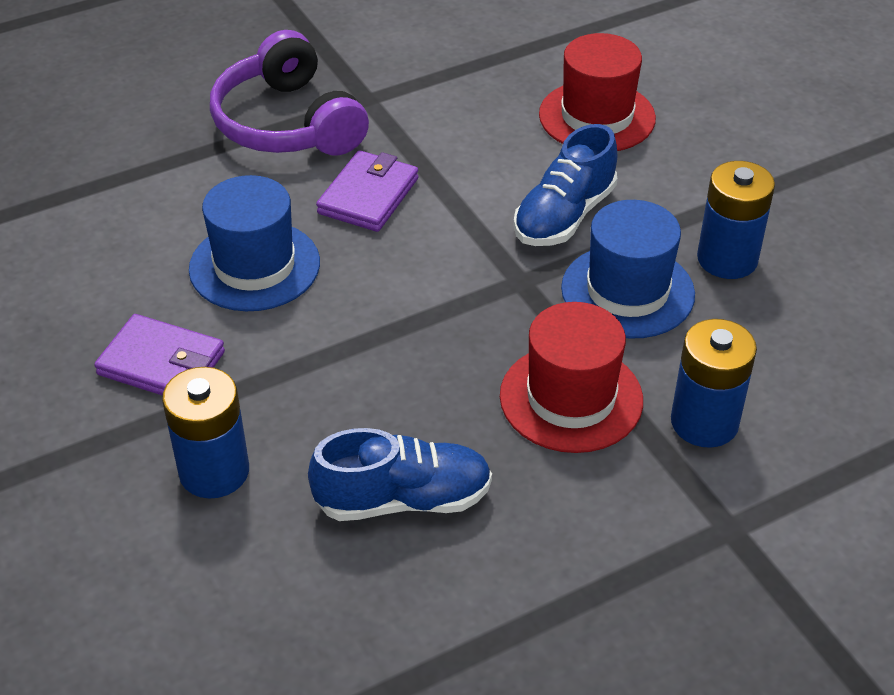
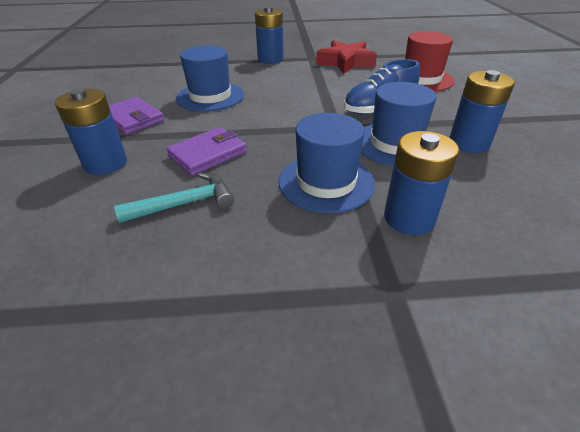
camera: 25 degrees right, 5 degrees down
purple headphones [210,30,369,156] -> blue battery [255,7,284,64]
blue shoe [308,428,492,521] -> turquoise hammer [114,173,234,223]
purple wallet [316,150,419,232] -> purple wallet moved to [166,127,247,176]
red hat [500,302,643,453] -> blue hat [279,113,375,213]
none -> red star [316,40,377,74]

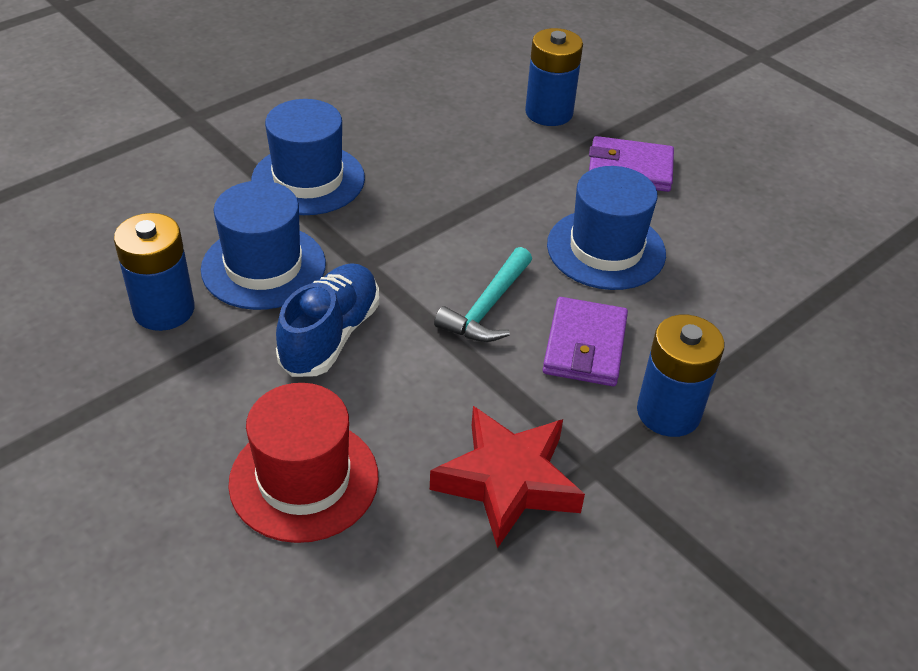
camera: 140 degrees right, 5 degrees up
turquoise hammer [114,173,234,223] -> turquoise hammer moved to [434,247,532,342]
purple wallet [166,127,247,176] -> purple wallet moved to [543,297,628,386]
blue battery [384,131,459,235] -> none

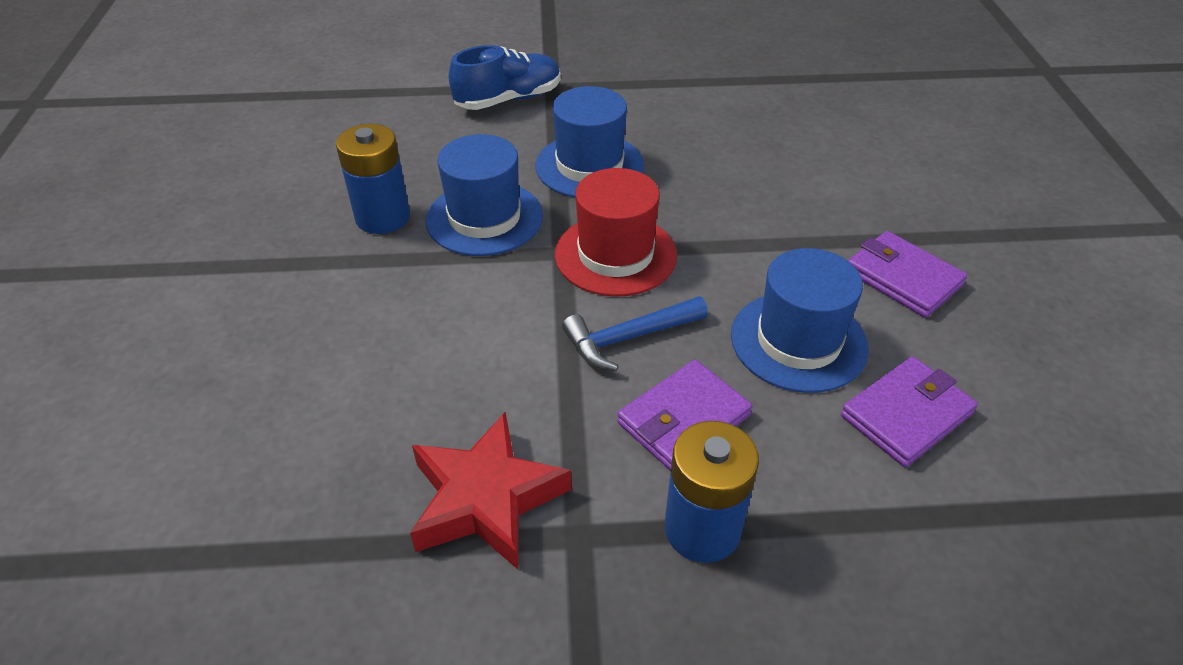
camera: 40 degrees right, 0 degrees up
red hat [228,383,379,543] -> red hat moved to [555,168,677,297]
blue shoe [276,263,379,377] -> blue shoe moved to [449,45,561,110]
turquoise hammer [434,247,532,342] -> blue hammer [562,296,708,371]
blue battery [525,28,583,126] -> none
none -> purple wallet [841,356,978,467]

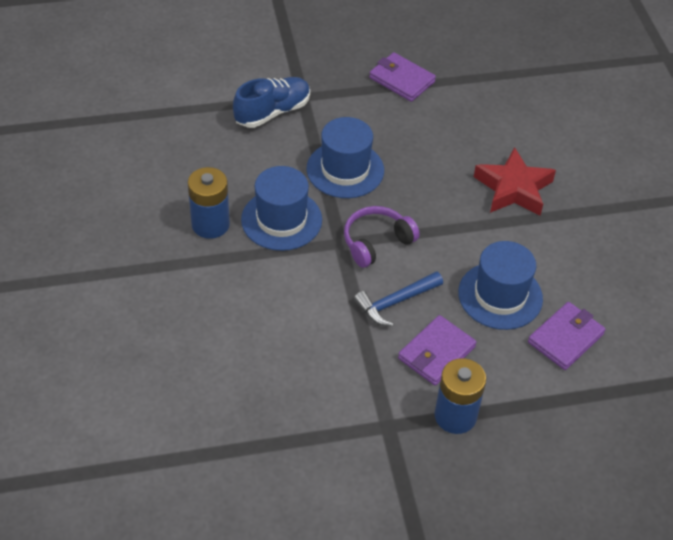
camera: 10 degrees left, 5 degrees up
red star [410,412,571,569] -> red star moved to [474,147,556,216]
red hat [555,168,677,297] -> purple headphones [344,206,420,268]
purple wallet [848,231,967,318] -> purple wallet moved to [369,52,436,102]

